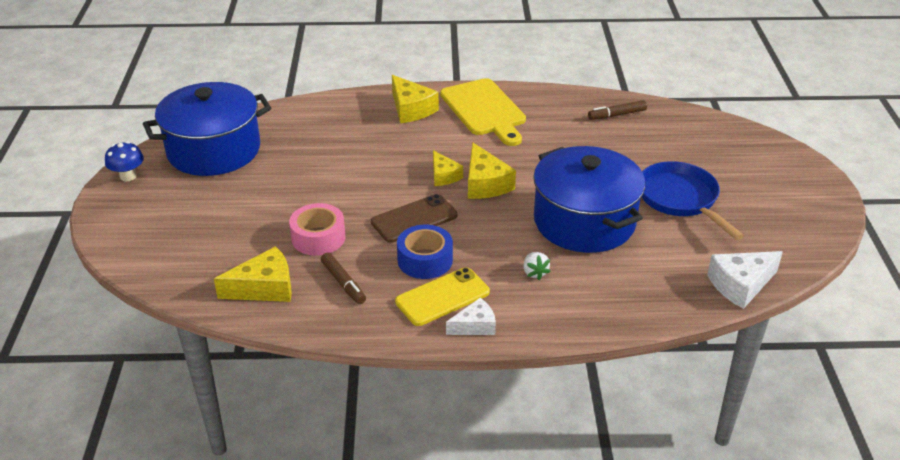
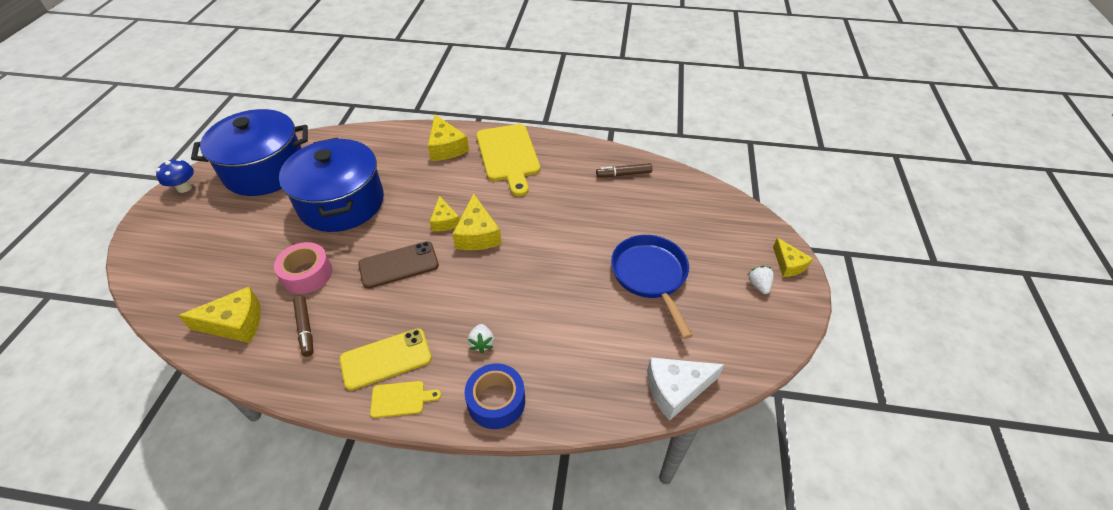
camera: 10 degrees right, 10 degrees up
blue tape [397,225,453,279] -> blue tape moved to [464,364,525,429]
white cheese [446,298,496,335] -> yellow cutting board [370,381,441,418]
blue pot [533,146,645,253] -> blue pot moved to [279,137,384,232]
none -> white strawberry [748,266,774,294]
none -> yellow cheese [773,238,813,277]

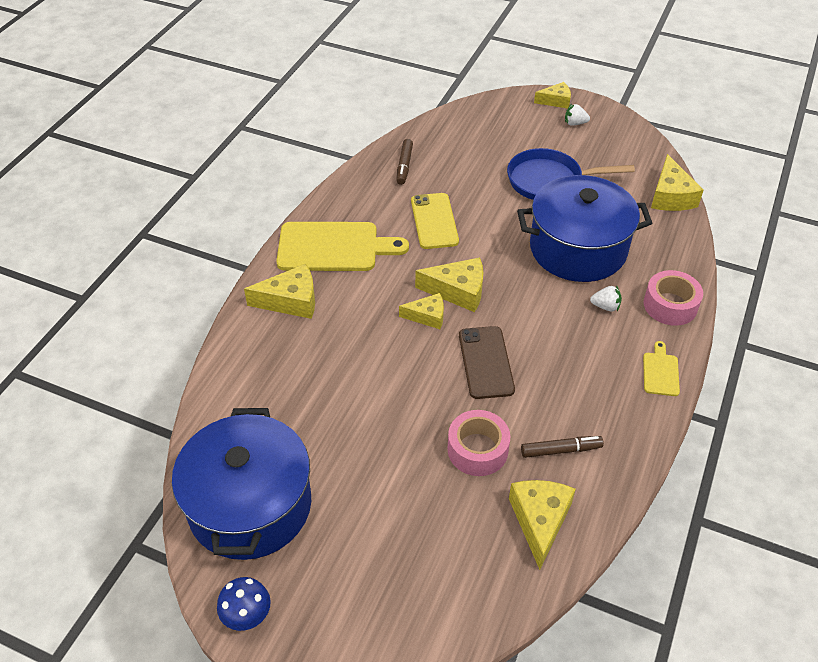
camera: 75 degrees left, 0 degrees up
blue pot [279,137,384,232] -> blue pot moved to [517,175,652,282]
yellow phone [339,328,432,391] -> yellow phone moved to [411,193,459,249]
blue tape [464,364,525,429] -> pink tape [644,270,703,326]
white cheese [647,357,725,420] -> yellow cheese [651,154,704,211]

